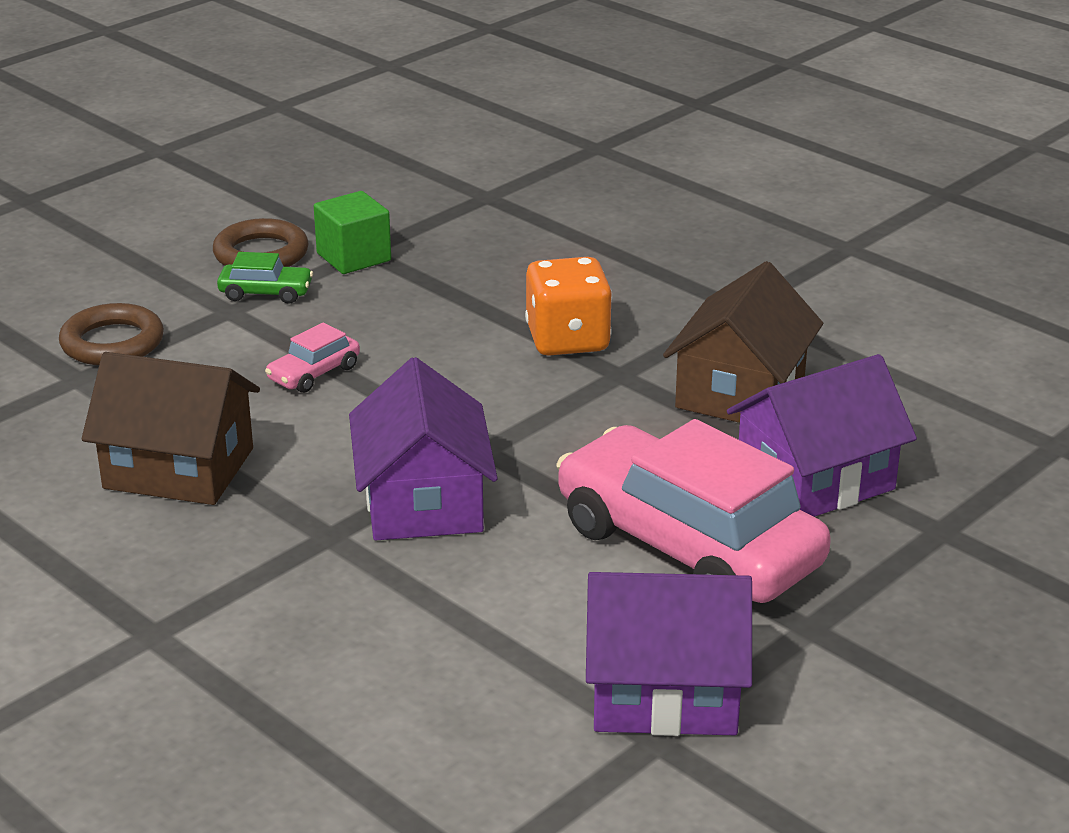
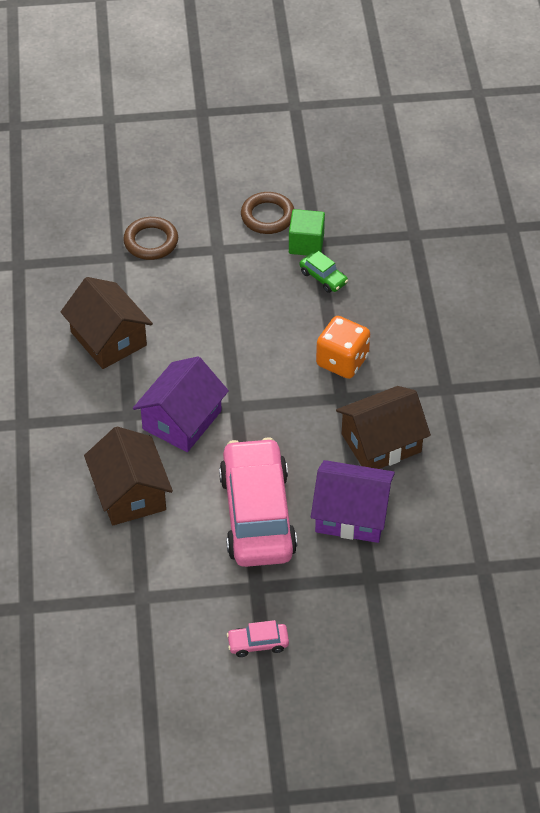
camera: 40 degrees right, 20 degrees up
green car [217,252,313,304] -> green car moved to [300,251,348,293]
pink car [265,322,360,393] -> pink car moved to [227,620,289,657]
purple house [586,572,752,736] -> none
none -> brown house [84,426,173,525]

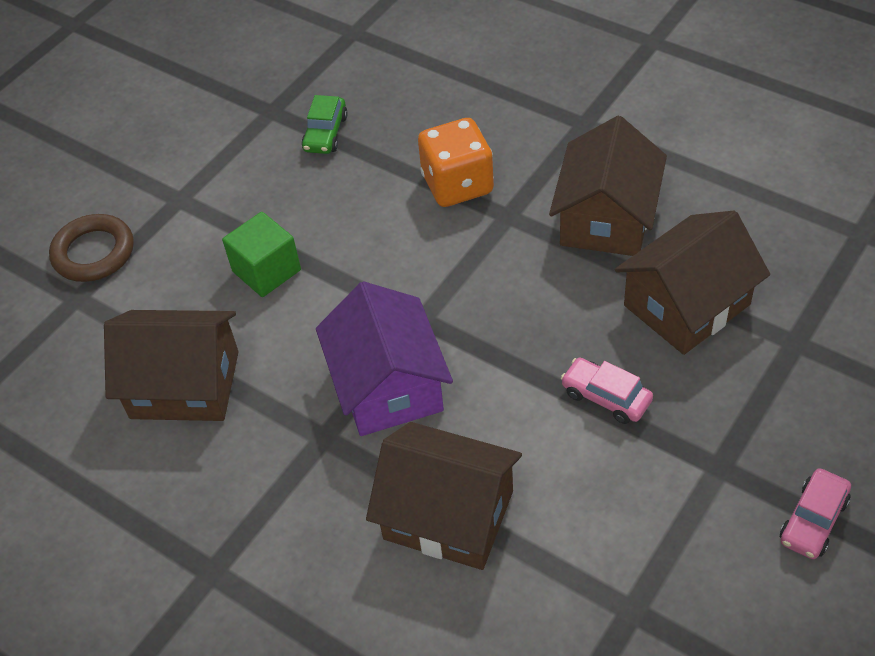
camera: 45 degrees left, 0 degrees up
pink car [219,437,297,567] -> pink car [561,358,653,424], size x0.40
brown ring [241,192,294,234] -> none
green cube [289,209,325,256] -> green cube moved to [222,212,301,297]
green car [300,251,348,293] -> green car turned 105 degrees clockwise [302,95,348,154]
purple house [311,460,395,543] -> brown house [615,210,770,355]

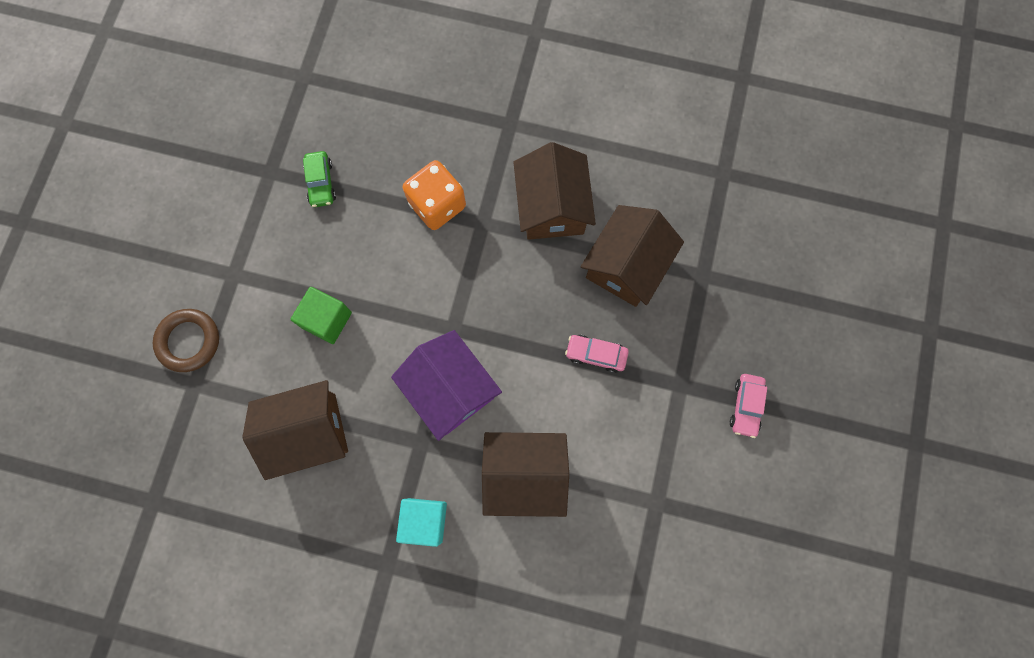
camera: 25 degrees left, 25 degrees up
none -> turquoise cube [396,498,447,547]

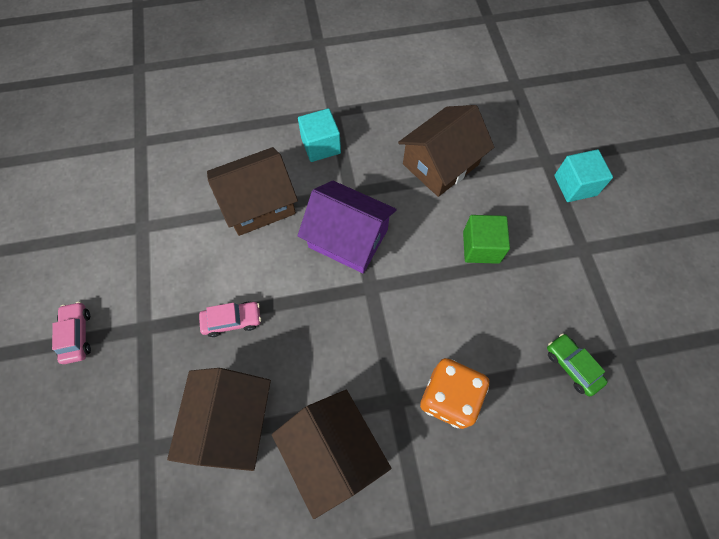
camera: 155 degrees right, 10 degrees down
brown ring [153,309,219,372] -> turquoise cube [554,149,613,202]

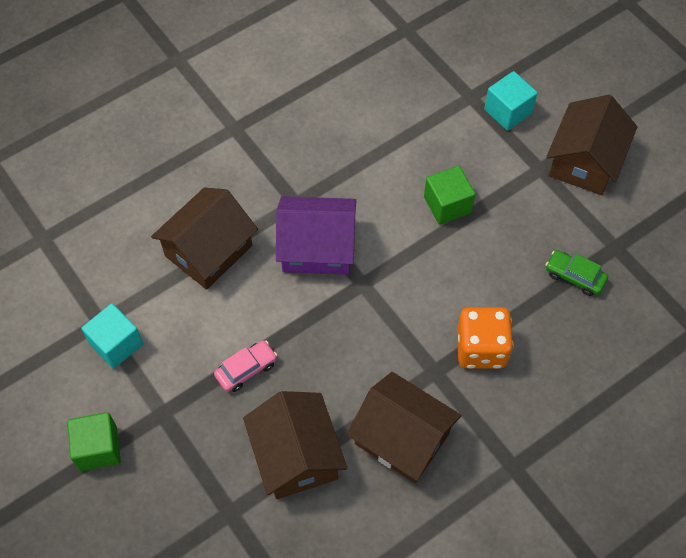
camera: 25 degrees left, 5 degrees down
pink car [52,302,91,364] -> green cube [67,412,121,471]
turquoise cube [298,108,341,162] -> turquoise cube moved to [81,303,143,369]
brown house [398,105,494,197] -> brown house moved to [546,95,637,195]

